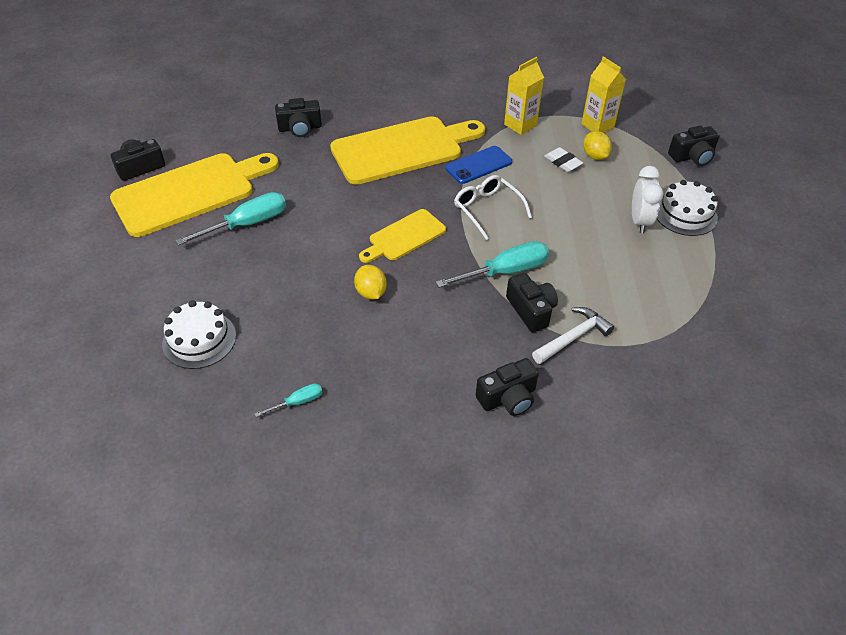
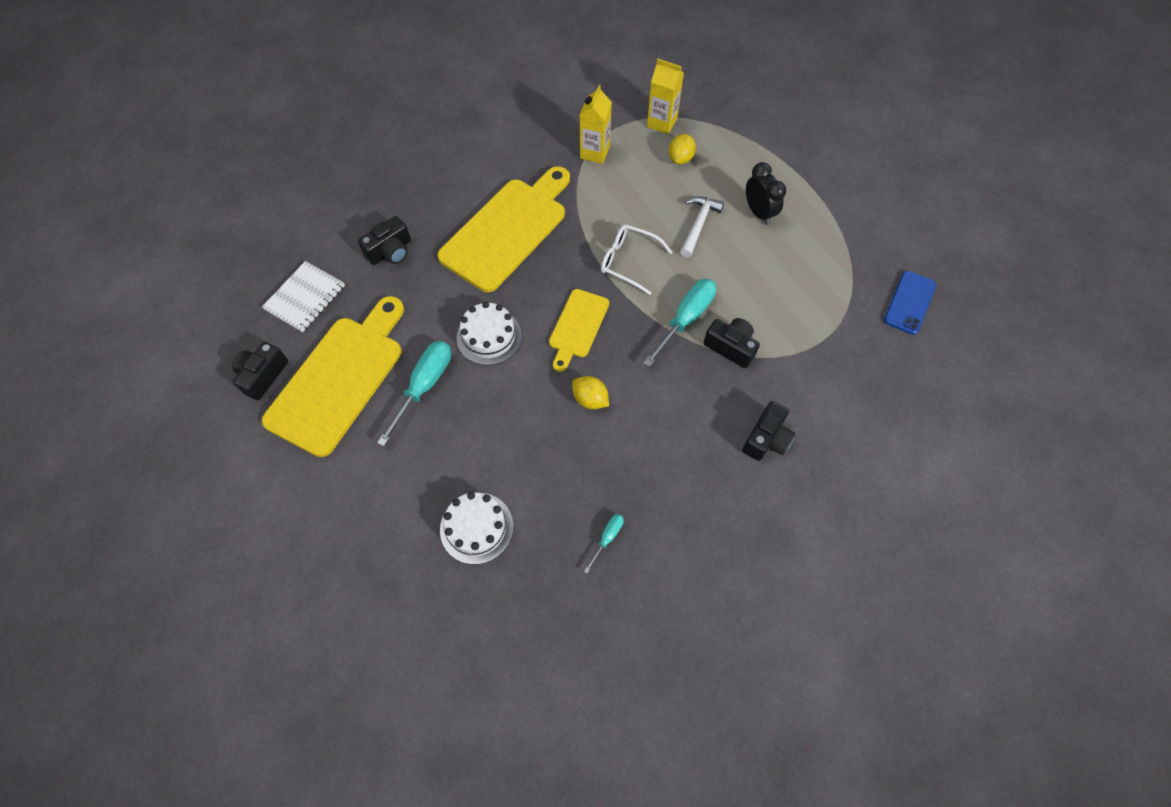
camera: 30 degrees left, 15 degrees up
blue phone [446,146,512,184] -> blue phone moved to [884,271,936,335]
white hammer [532,307,614,364] -> white hammer moved to [680,196,724,258]
white eraser [544,147,583,172] -> none
yellow lemon [583,131,612,160] -> yellow lemon turned 75 degrees clockwise [669,134,696,164]
white clock [632,166,663,233] -> black clock [746,162,786,225]
white cake [657,180,718,236] -> white cake moved to [456,302,522,365]
black camera [668,125,720,166] -> none
none -> white notebook [262,261,345,332]

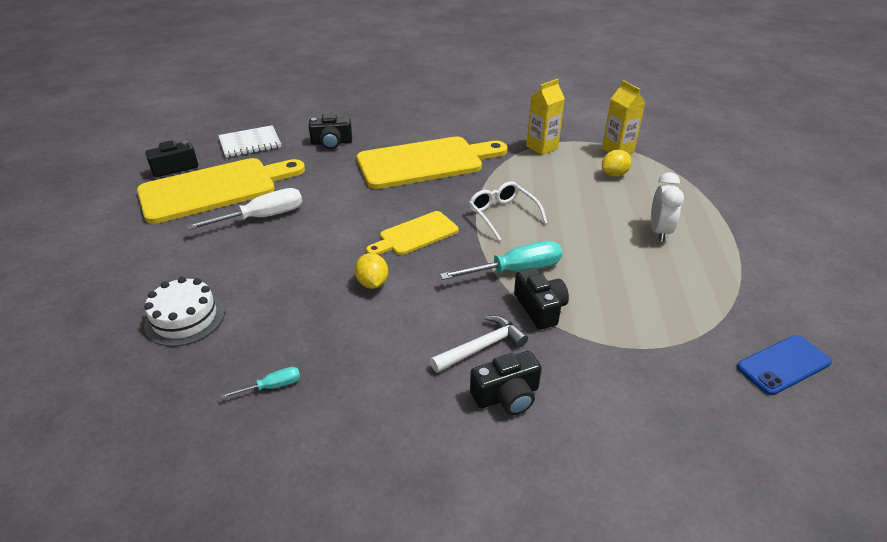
camera: 35 degrees right, 25 degrees down
turquoise screwdriver [377,341,451,446] -> white screwdriver [186,188,302,230]
white cake [456,302,522,365] -> none
white hammer [680,196,724,258] -> white hammer moved to [430,315,528,373]
black clock [746,162,786,225] -> white clock [651,172,684,242]

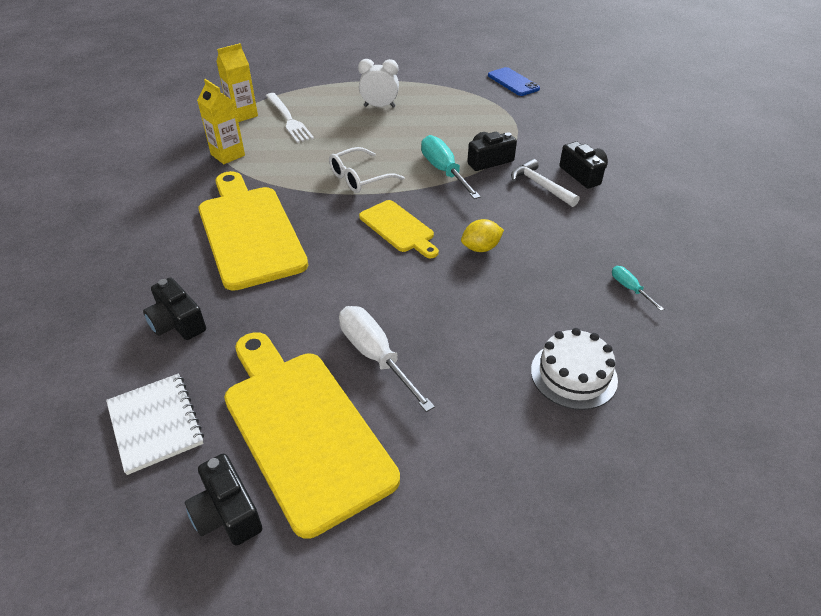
camera: 95 degrees left, 5 degrees up
black camera [308,114,352,149] -> black camera turned 150 degrees clockwise [143,277,206,340]
yellow lemon [602,150,632,177] -> white fork [266,93,314,143]

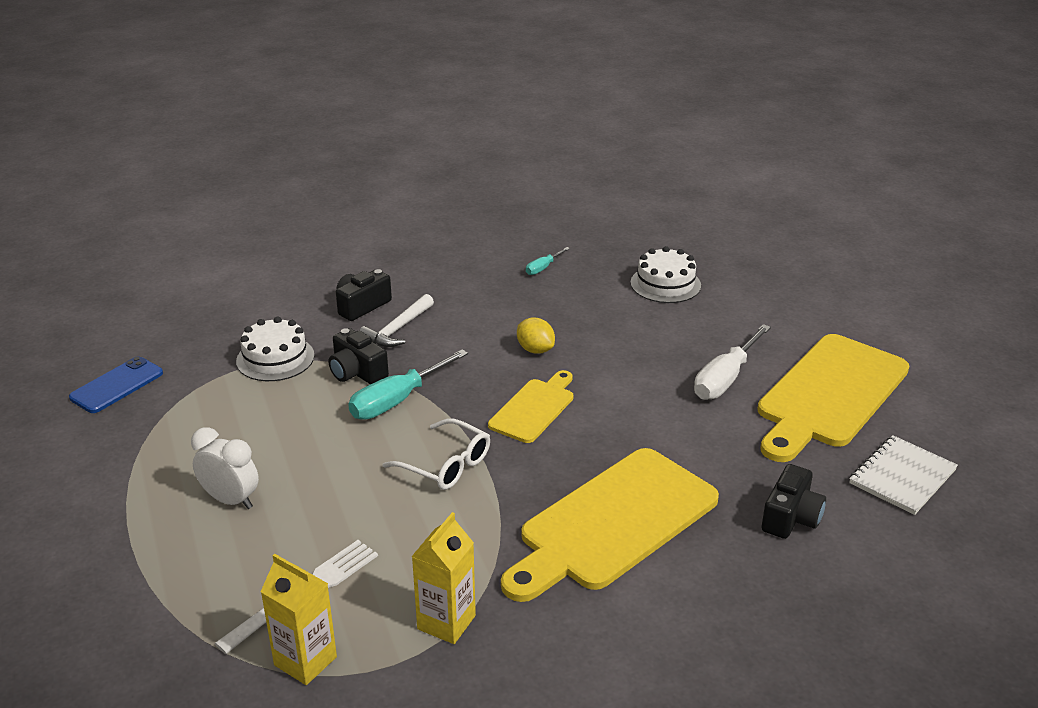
camera: 110 degrees left, 10 degrees down
black camera [185,454,262,546] -> none
white clock [358,59,399,108] -> white clock turned 135 degrees clockwise [191,427,259,509]
none -> white cake [236,317,314,381]

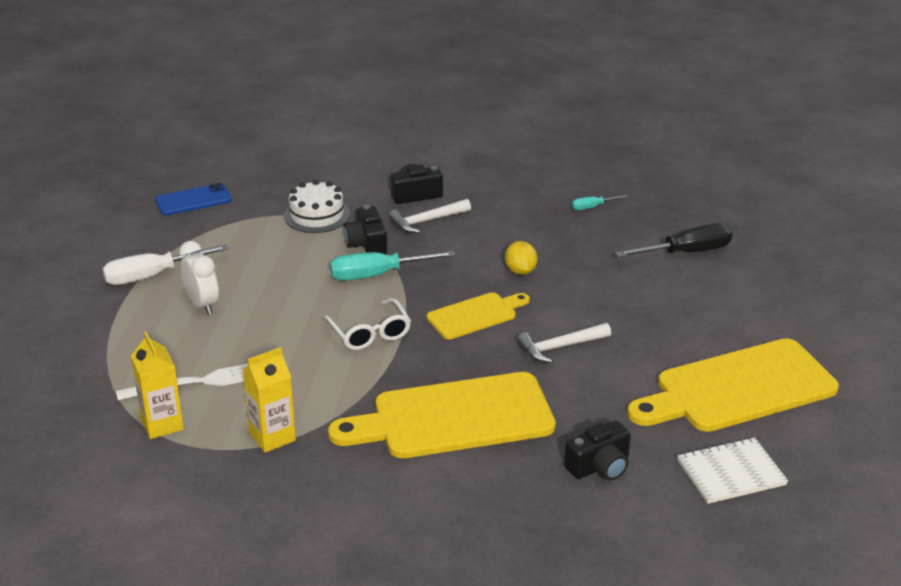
camera: 30 degrees right, 0 degrees up
white cake [631,246,701,303] -> black screwdriver [615,223,732,257]
white screwdriver [694,324,771,400] -> white screwdriver moved to [102,244,229,285]
none -> white hammer [517,323,611,363]

